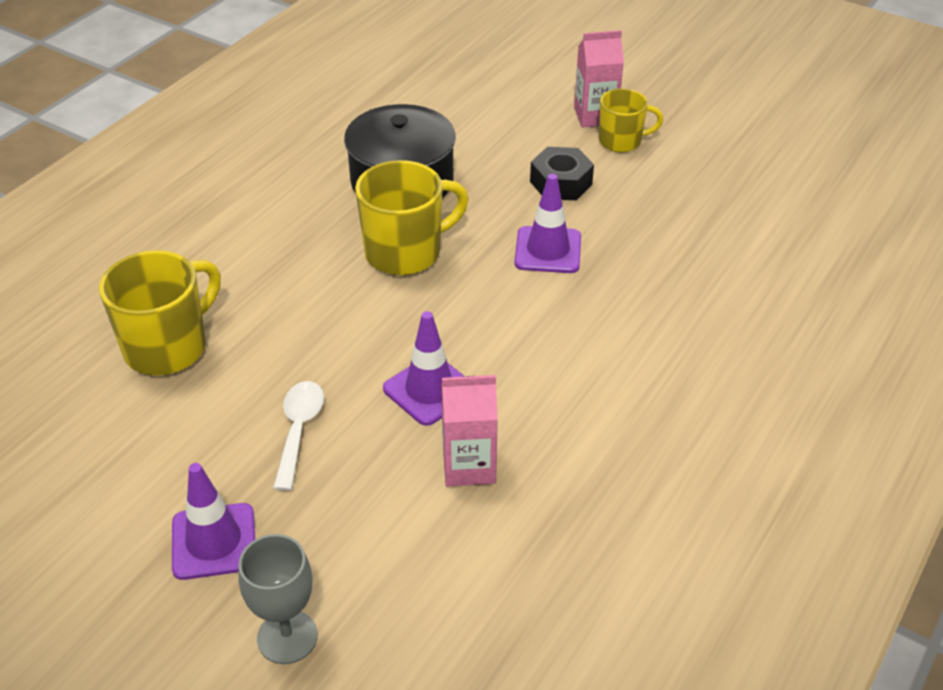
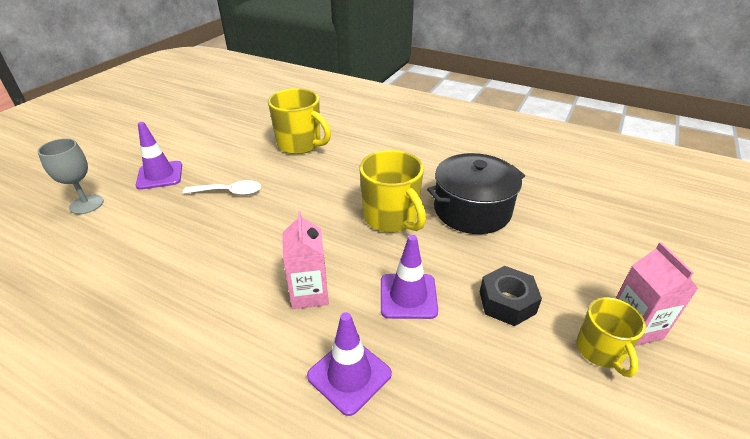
camera: 85 degrees right, 5 degrees down
purple traffic cone [383,311,464,426] -> purple traffic cone moved to [307,312,392,416]
pink carton [441,375,498,486] -> pink carton moved to [283,211,329,309]

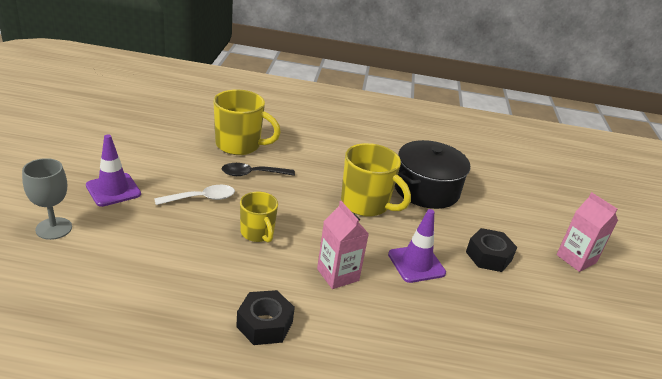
camera: 25 degrees left, 5 degrees down
purple traffic cone [307,312,392,416] -> none
yellow mug [577,297,646,377] -> yellow mug moved to [240,192,278,243]
none -> black spoon [221,163,295,176]
none -> black nut [236,290,295,345]

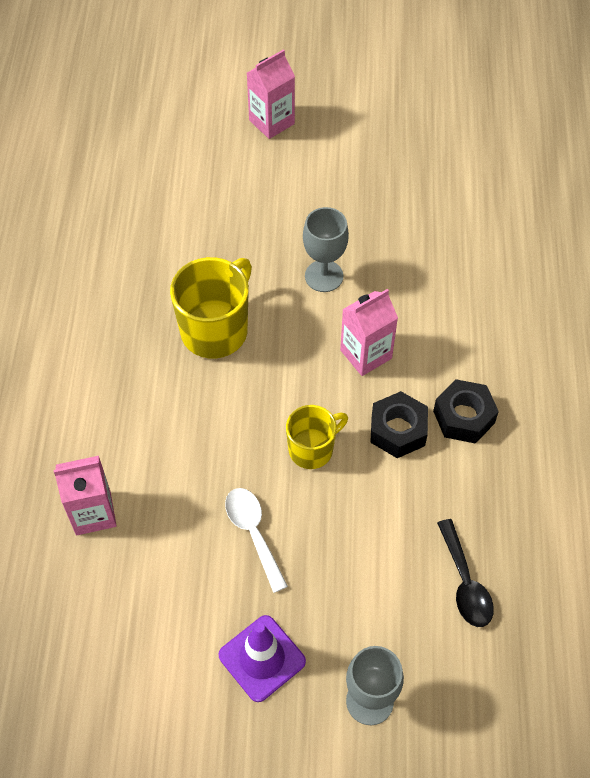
camera: 90 degrees left, 25 degrees up
yellow mug [213,90,281,155] -> pink carton [53,456,117,535]
black spoon [221,163,295,176] -> black spoon moved to [437,519,494,627]
purple traffic cone [388,209,446,283] -> grey goblet [303,207,349,292]
black pot [395,140,470,209] -> none
black nut [466,228,517,272] -> black nut moved to [370,391,428,458]

